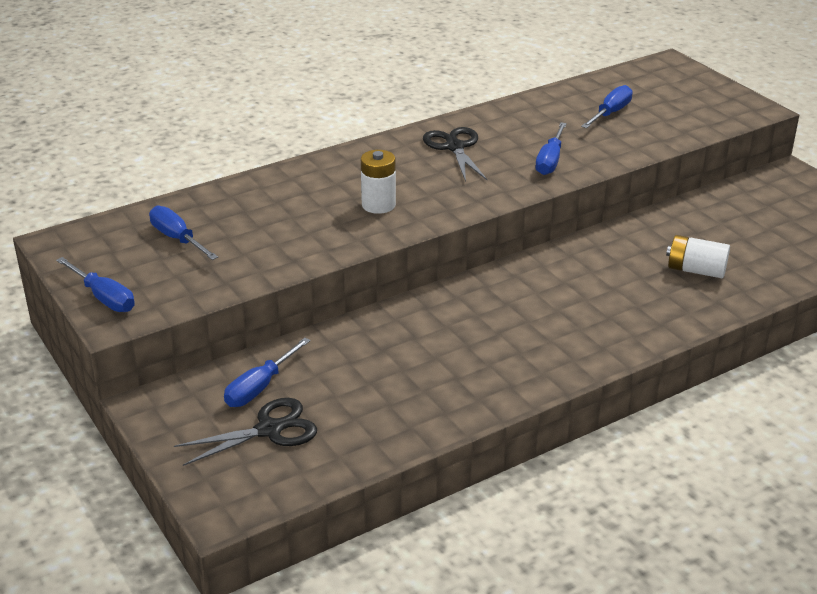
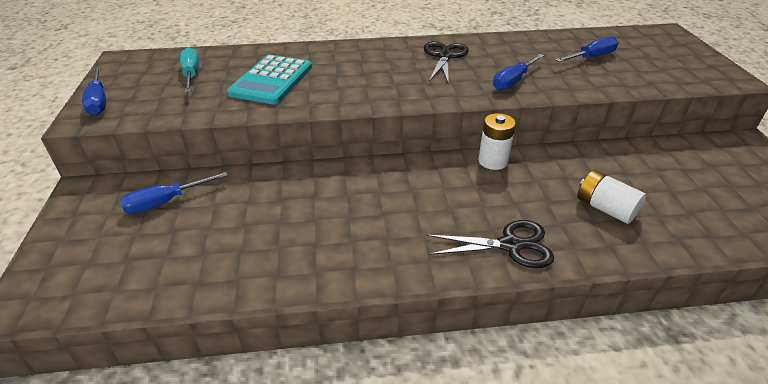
camera: 25 degrees right, 5 degrees up
blue screwdriver [149,206,218,260] -> turquoise screwdriver [180,47,199,92]
black scissors [174,398,317,466] -> black scissors moved to [426,220,554,268]
white battery [361,150,396,214] -> white battery moved to [478,113,516,170]
none -> turquoise calculator [227,55,312,104]

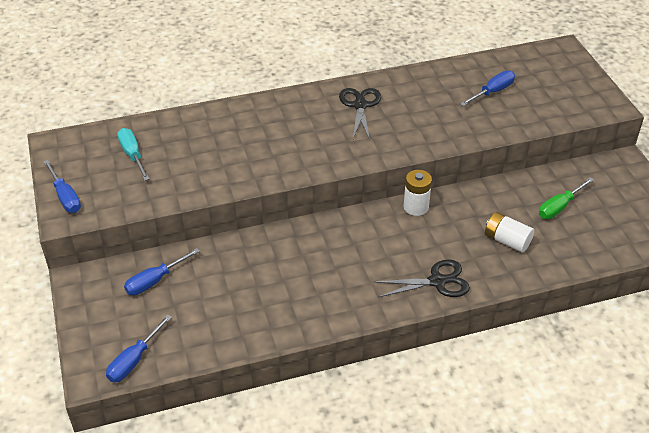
camera: 10 degrees left, 5 degrees up
turquoise calculator [227,55,312,104] -> none
blue screwdriver [493,54,544,90] -> blue screwdriver moved to [106,314,172,383]
none -> green screwdriver [539,177,594,219]

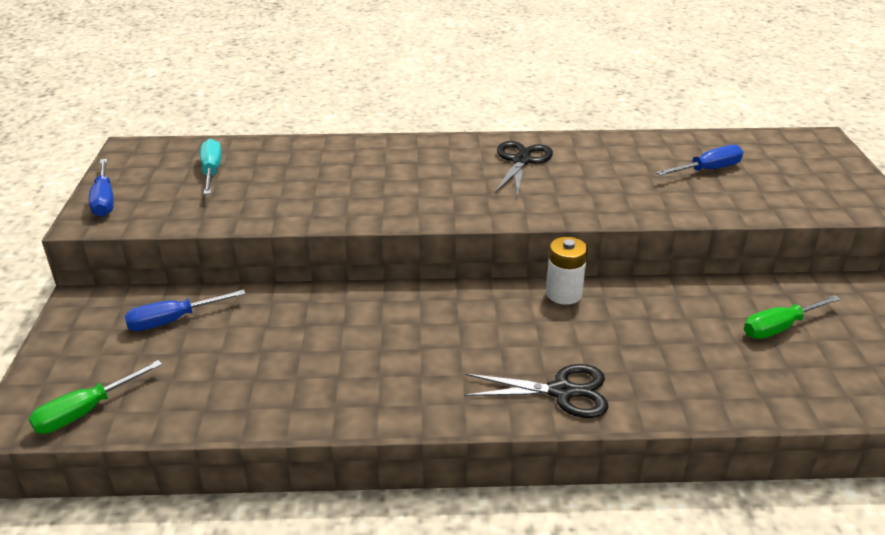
camera: 15 degrees right, 10 degrees down
blue screwdriver [106,314,172,383] -> green screwdriver [28,360,163,434]
white battery [485,212,534,252] -> none

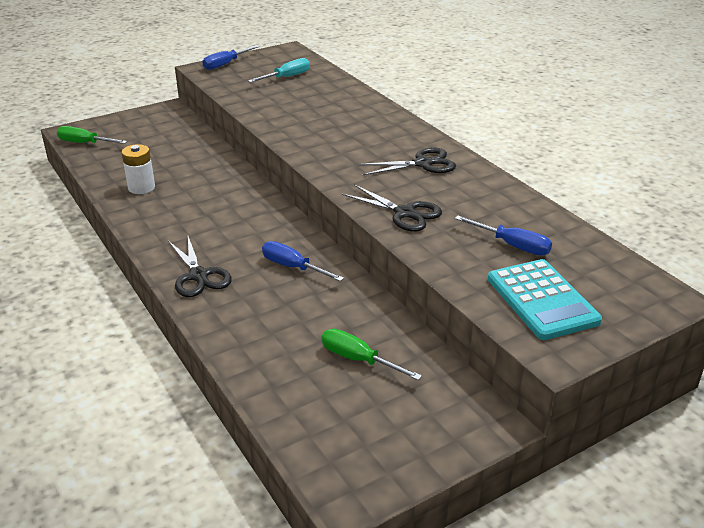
camera: 60 degrees right, 0 degrees up
blue screwdriver [124,289,246,331] -> blue screwdriver moved to [262,241,344,281]
white battery [546,237,588,305] -> white battery moved to [122,144,155,194]
none -> black scissors [342,185,442,232]
none -> turquoise calculator [488,259,602,340]

